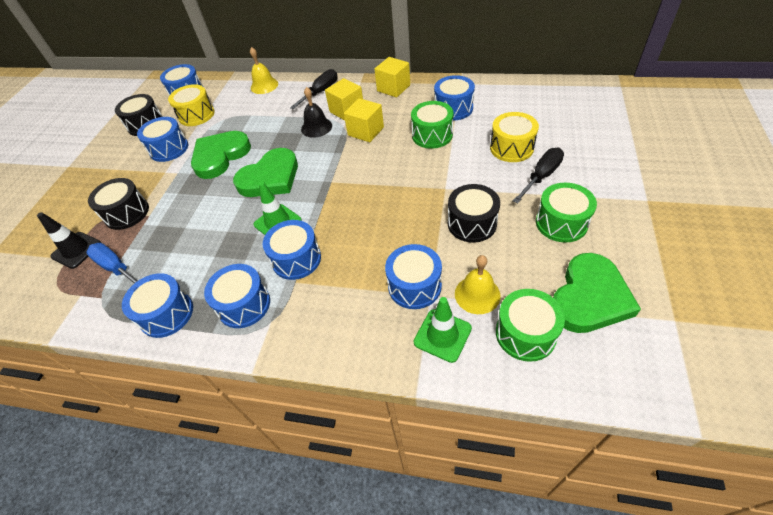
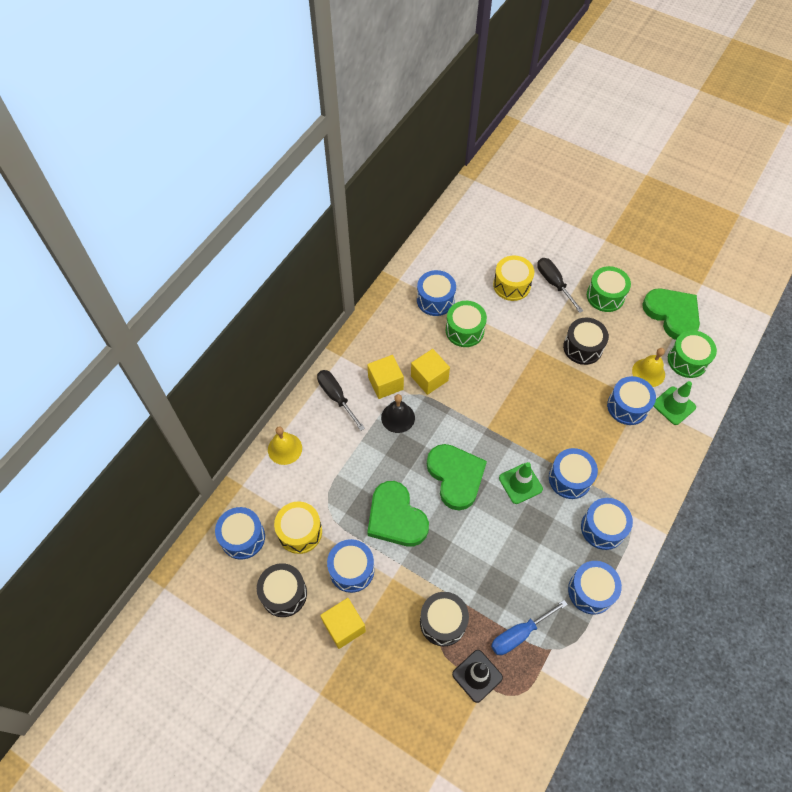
camera: 75 degrees left, 10 degrees up
yellow cube [374,57,410,97] -> yellow cube moved to [320,598,366,649]

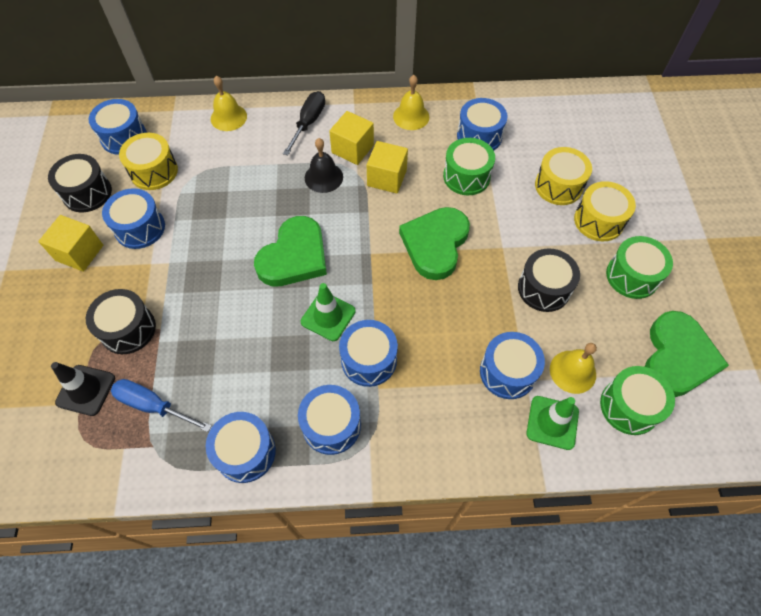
camera: 55 degrees right, 0 degrees up
green heart [367,481,429,546] -> green heart moved to [399,207,470,280]
black screwdriver [537,258,583,313] -> yellow drum [574,181,636,241]
none -> yellow bell [393,75,429,130]

